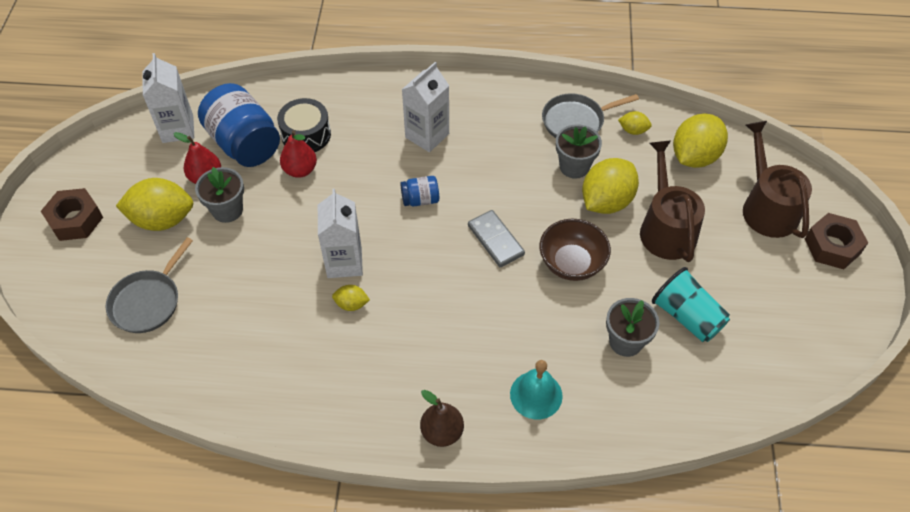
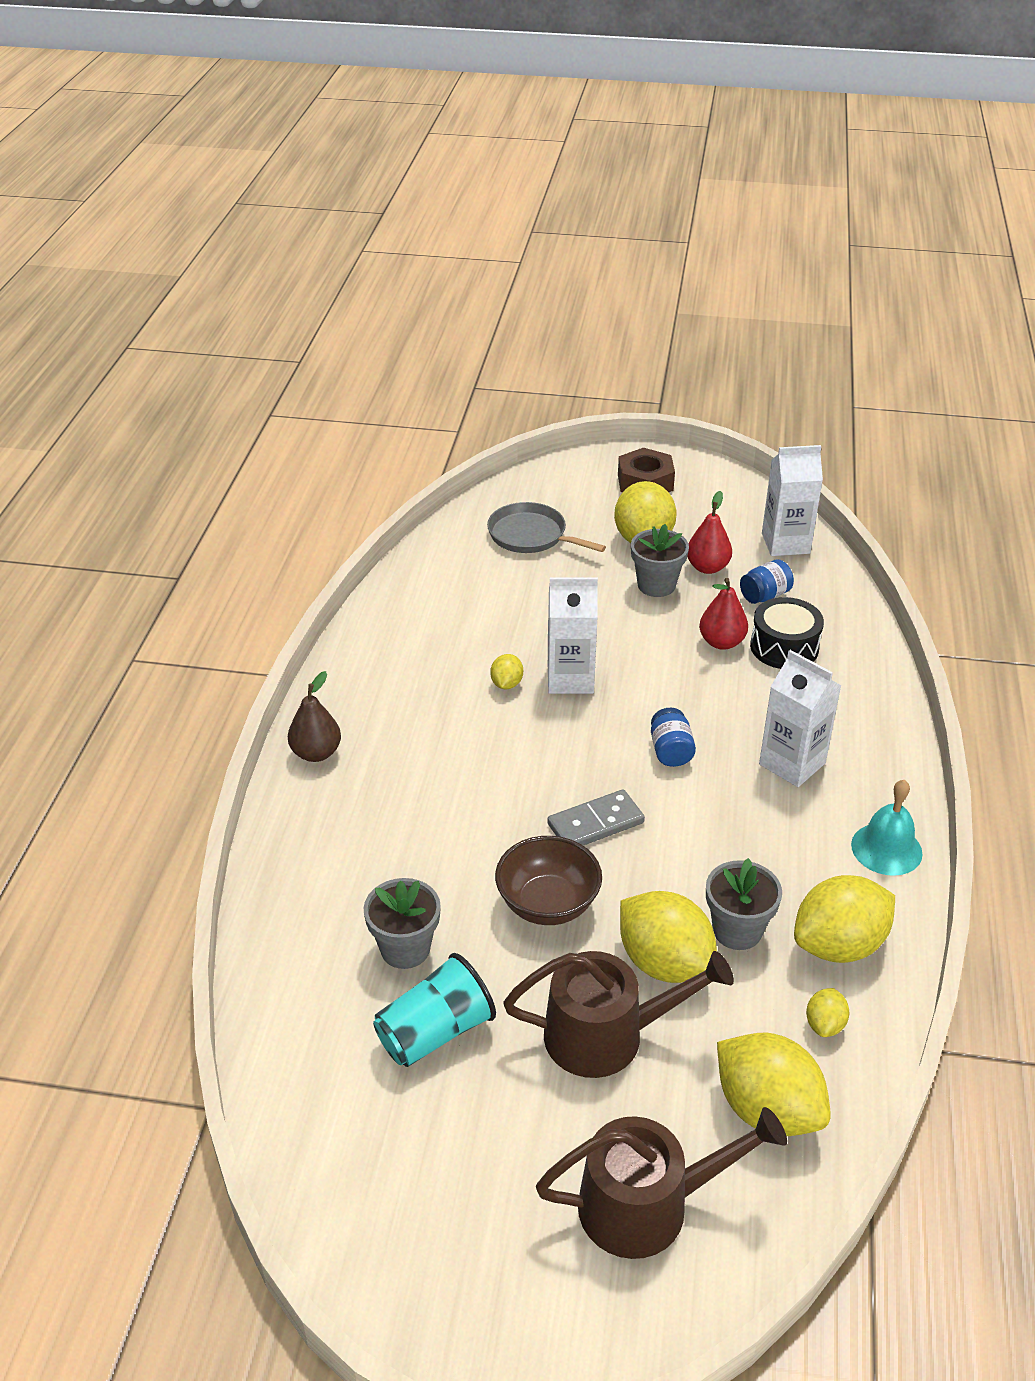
camera: 95 degrees right, 15 degrees down
blue jar [198,83,280,167] -> blue jar [740,559,794,604], size x0.47
turquoise bell [510,360,563,420] -> turquoise bell moved to [851,780,923,876]
grey pan [542,93,639,138] -> yellow lemon [794,875,895,963]
brown nut [805,213,868,269] -> none

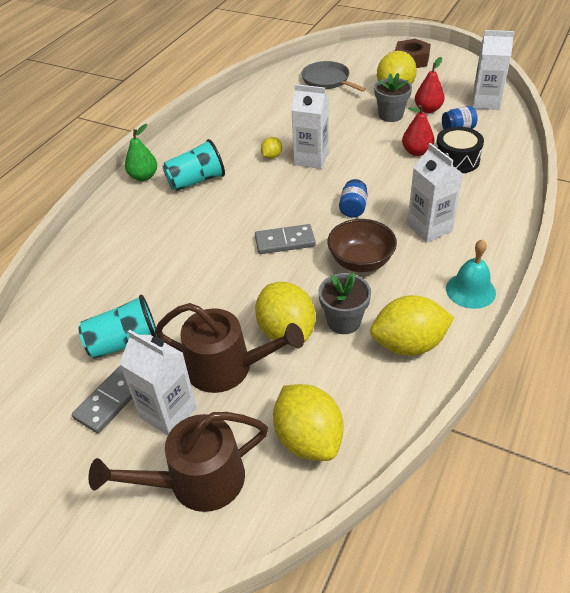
camera: 20 degrees right, 5 degrees up
brown pear [288,671,341,762] -> green pear [125,124,157,181]
grey flower pot [364,878,441,969] -> none
brown bowl [495,836,602,925] -> brown bowl moved to [327,219,397,272]
brown watering can [536,1107,787,1259] -> brown watering can turned 150 degrees clockwise [89,412,268,512]
yellow lemon [806,988,849,1037] -> none
none -> grey domino [72,366,132,434]
none -> white carton [119,330,197,436]
none -> turquoise cup [163,139,225,191]

